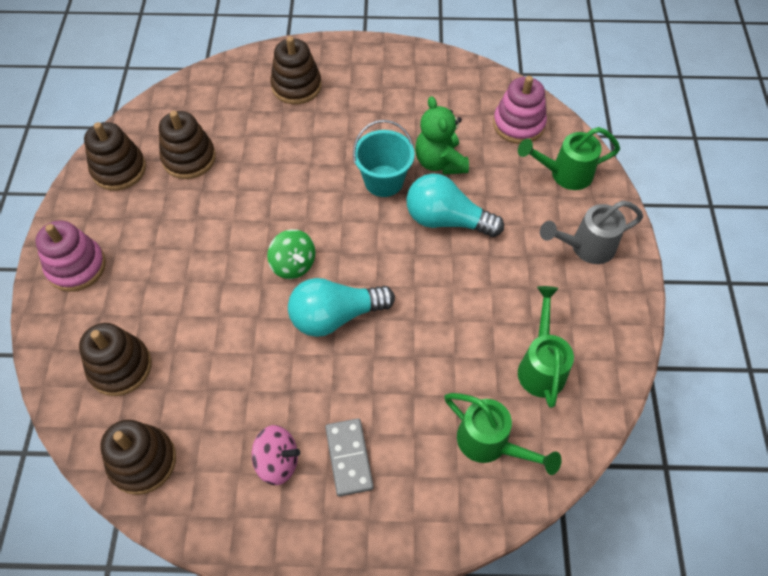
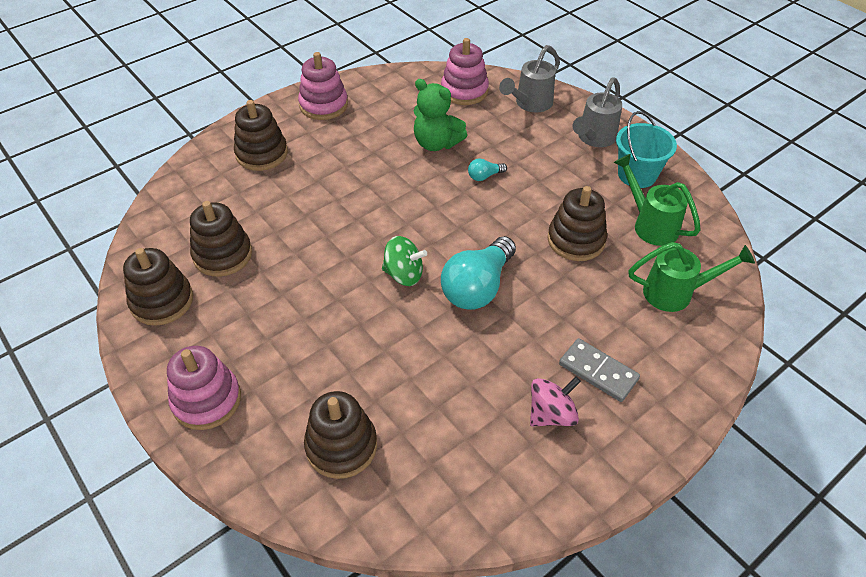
camera: 40 degrees left, 10 degrees down
brown stacking toy [100,420,176,495] -> brown stacking toy moved to [548,186,607,261]
turquoise bucket [353,120,415,197] -> turquoise bucket moved to [616,111,677,188]
turquoise light bulb [407,174,504,237] -> turquoise light bulb [468,158,507,181], size x0.44
green watering can [518,127,620,190] -> grey watering can [499,45,560,112]
none -> pink stacking toy [298,52,348,120]

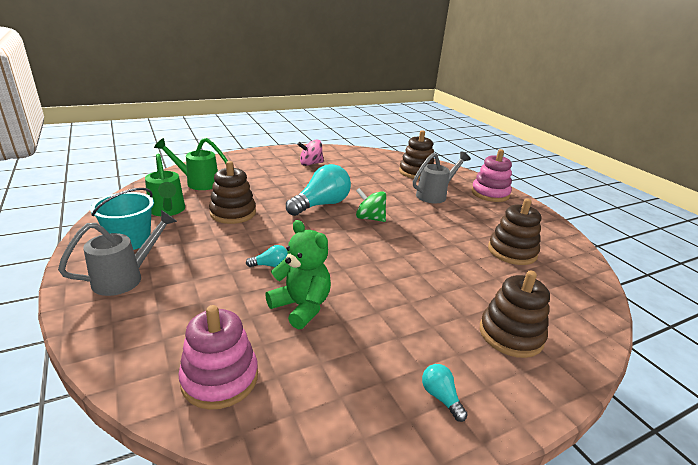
camera: 170 degrees left, 20 degrees down
brown stacking toy [123,248,193,326] -> none
pink stacking toy [298,52,348,120] -> turquoise light bulb [422,364,468,422]
grey watering can [499,45,560,112] -> grey watering can moved to [413,151,471,203]
grey domino [559,338,640,402] -> none

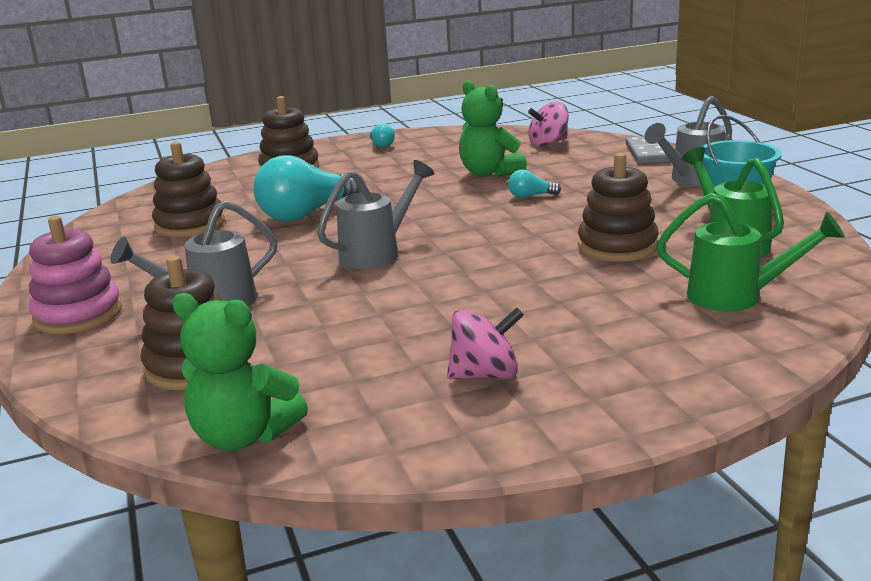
camera: 170 degrees left, 5 degrees down
pink stacking toy [178,305,258,410] -> pink spinning top [528,102,569,147]
turquoise light bulb [286,164,351,216] -> turquoise light bulb moved to [253,155,365,221]
green spinning top [356,188,386,222] -> grey watering can [317,160,435,269]
none -> green teddy bear [172,293,308,451]
none -> grey domino [626,136,671,164]

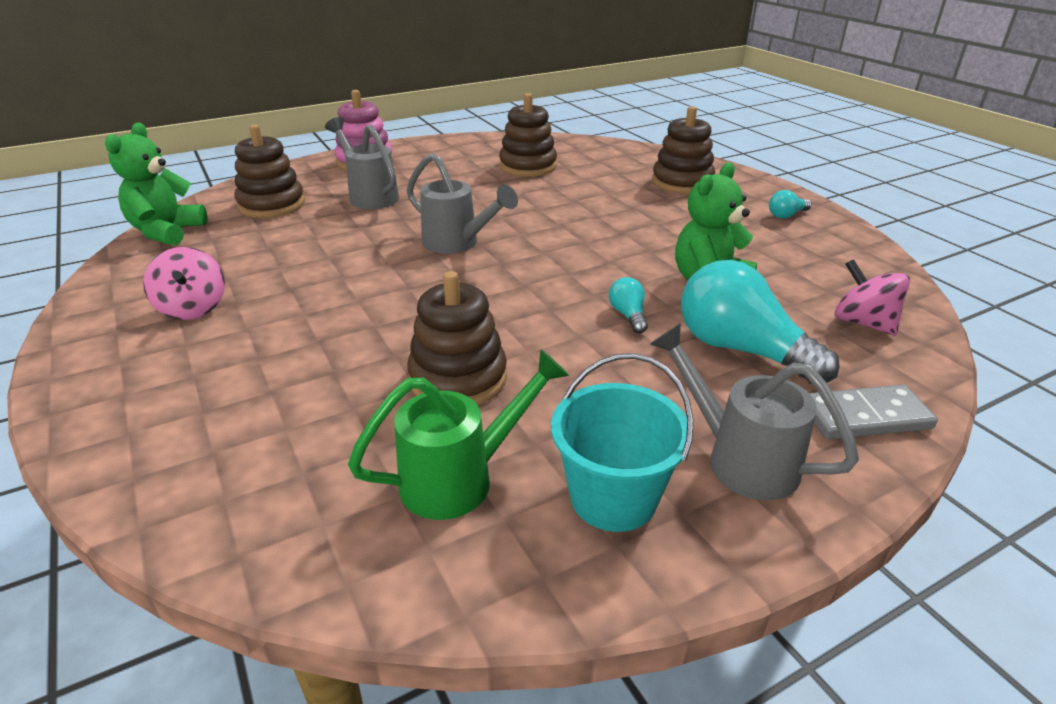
camera: 80 degrees right, 10 degrees up
turquoise light bulb [253,155,365,221] -> turquoise light bulb moved to [681,260,839,384]
green watering can [657,193,845,312] -> none

